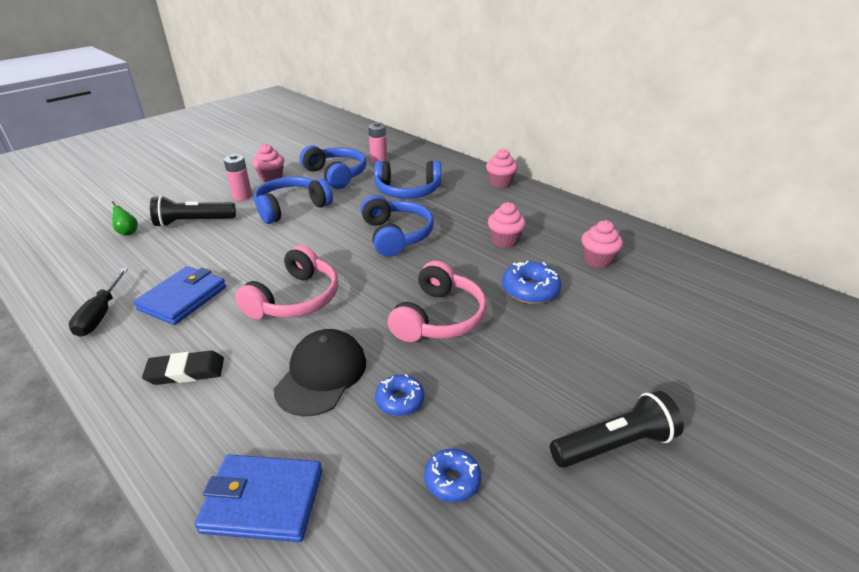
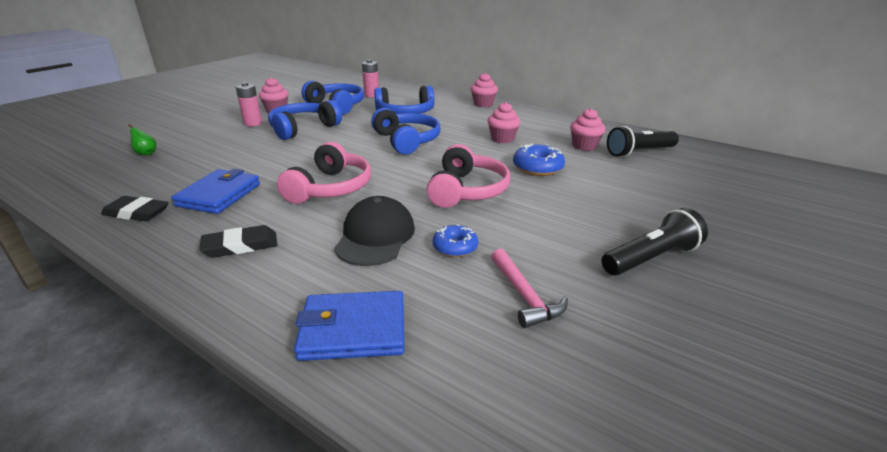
camera: 10 degrees left, 5 degrees down
black screwdriver [69,268,128,337] -> black eraser [101,196,169,221]
black flashlight [150,195,236,227] -> black flashlight moved to [607,126,679,157]
blue donut [424,449,482,502] -> pink hammer [491,249,568,328]

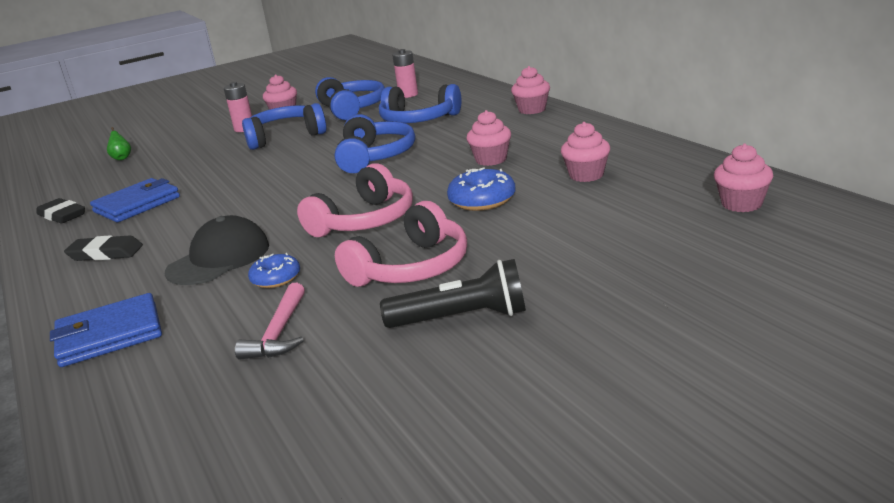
camera: 30 degrees right, 5 degrees down
pink headphones [277,142,371,204] -> pink headphones moved to [335,201,467,287]
blue wallet [294,291,404,361] -> blue wallet turned 45 degrees counterclockwise [50,293,162,367]
black flashlight [607,126,679,157] -> none
none -> pink cupcake [714,144,773,212]

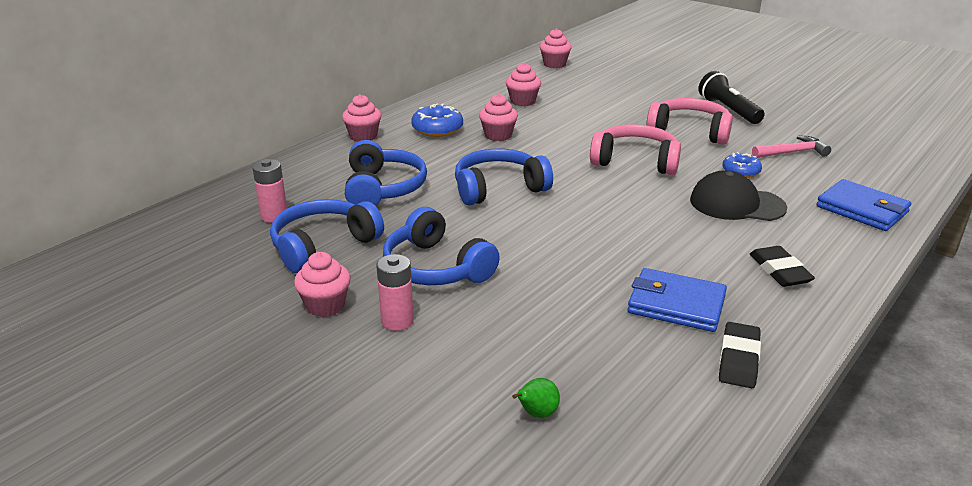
camera: 115 degrees left, 5 degrees up
blue donut [447,167,516,211] -> blue donut moved to [411,104,463,137]

